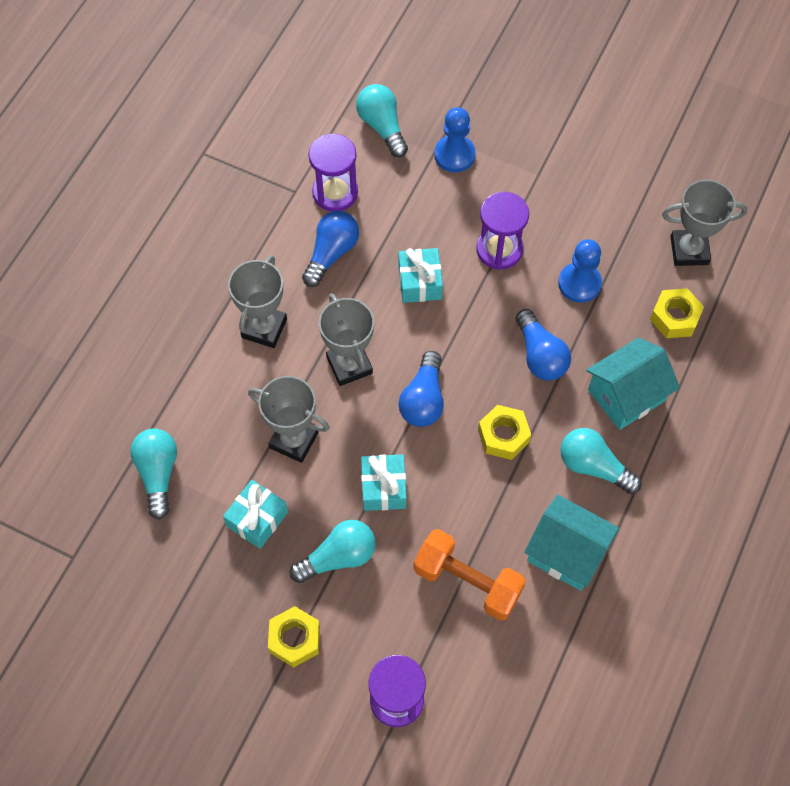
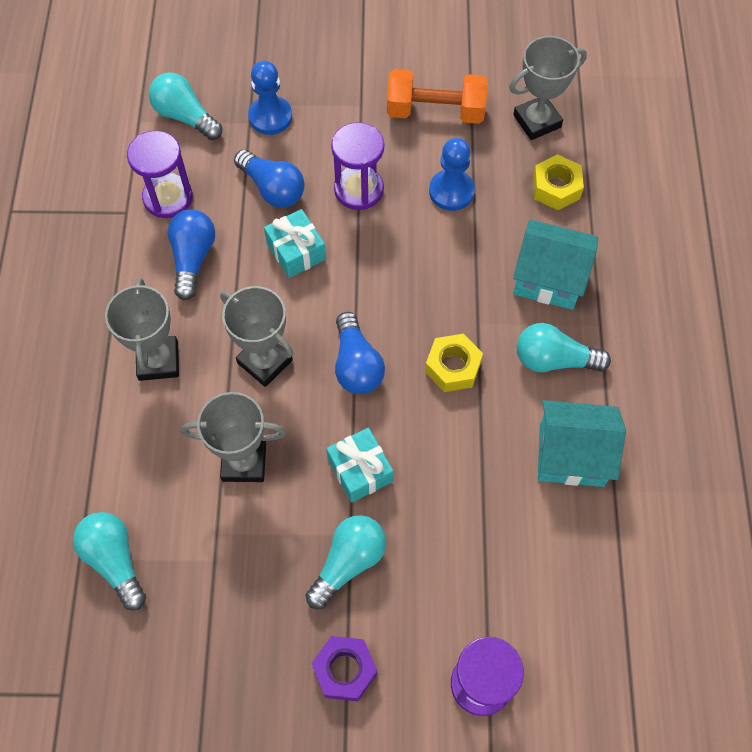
camera: 25 degrees left, 0 degrees up
turquoise gift [223,480,288,549] -> none
yellow nut [268,606,320,668] -> purple nut [311,636,377,701]
orange dumbbell [414,529,526,621] -> orange dumbbell moved to [387,69,488,124]
blue light bulb [516,309,571,381] -> blue light bulb moved to [234,149,305,208]
turquoise house [586,337,680,430] -> turquoise house turned 75 degrees clockwise [513,220,598,310]

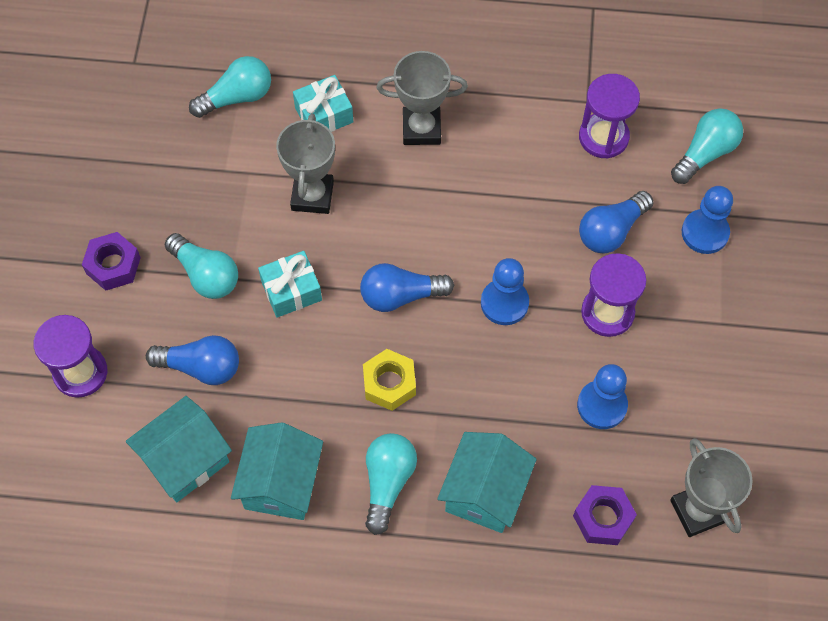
camera: 95 degrees right, 0 degrees up
blue light bulb [167,209,215,300] -> blue light bulb moved to [146,335,239,385]
grey trophy [220,286,294,387] -> none
turquoise gift [264,209,326,278] -> turquoise gift moved to [293,75,353,132]
orange dumbbell [387,69,488,124] -> none
yellow nut [533,154,584,210] -> purple nut [573,485,637,545]
none -> turquoise house [126,396,232,502]
none -> blue pawn [481,258,529,325]

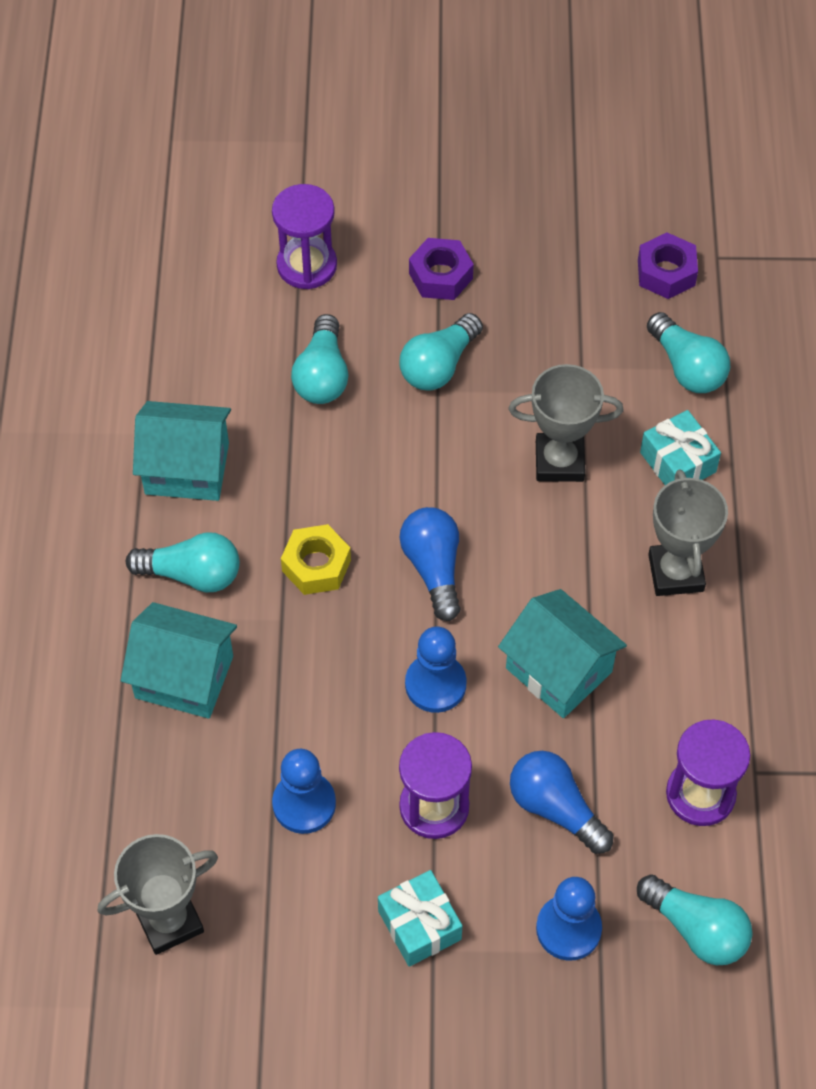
camera: 85 degrees right, 5 degrees down
turquoise house [126,396,232,502] -> turquoise house moved to [498,589,627,718]
blue light bulb [146,335,239,385] -> turquoise light bulb [291,314,349,404]
turquoise gift [258,251,322,318] -> turquoise gift moved to [378,870,462,967]
purple nut [573,485,637,545] -> purple nut moved to [638,232,698,299]

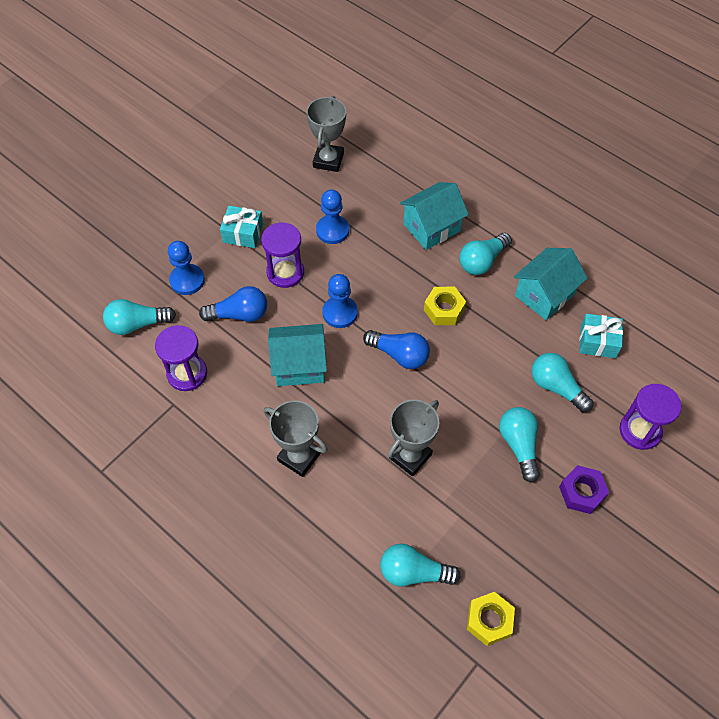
camera: 130 degrees right, 0 degrees up
purple nut [638,232,698,299] -> yellow nut [467,592,515,646]
turquoise gift [640,410,721,485] -> turquoise gift moved to [579,314,623,358]

